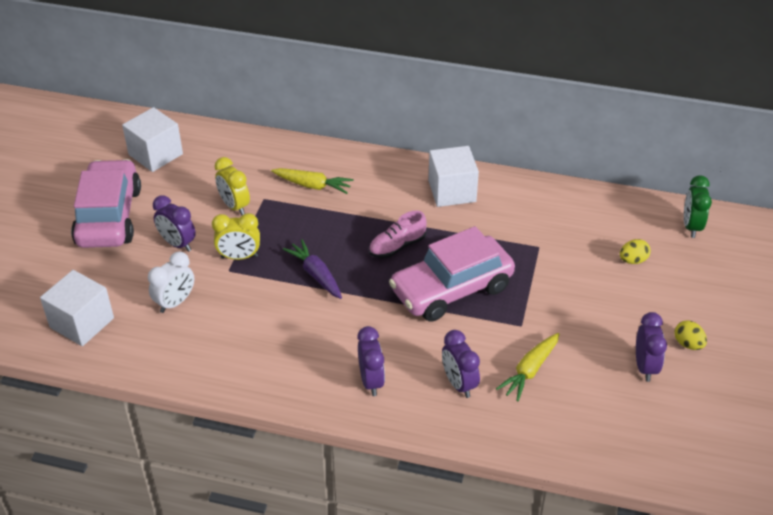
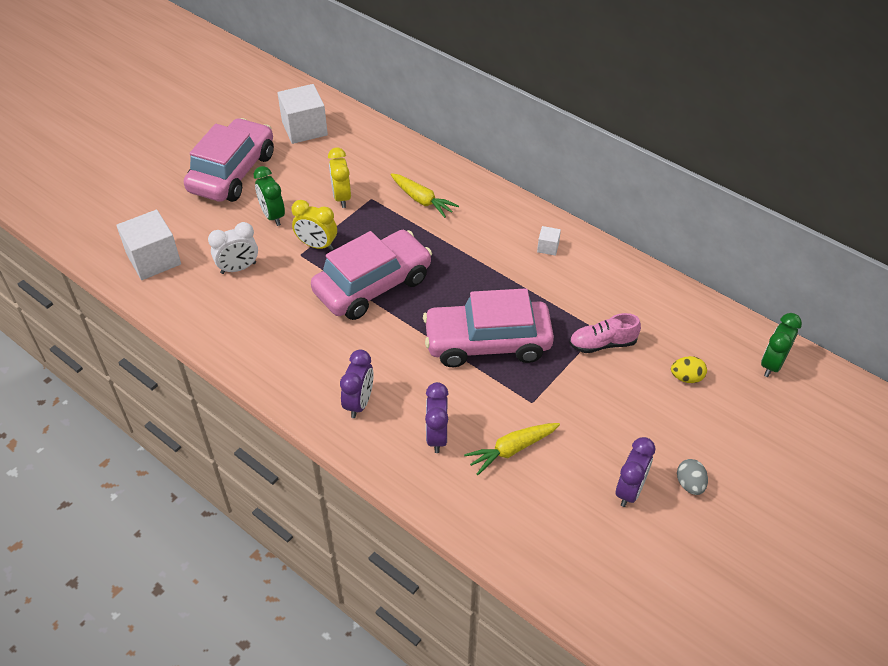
camera: 25 degrees right, 5 degrees up
purple clock [153,195,196,252] -> green clock [253,166,285,226]
purple carrot [283,239,342,299] -> pink car [311,230,432,320]
pink shoe [369,211,426,258] -> pink shoe moved to [569,313,641,353]
white cube [428,146,479,207] -> white cube [537,226,561,256], size x0.46
yellow egg [675,320,707,350] -> grey egg [677,459,708,495]

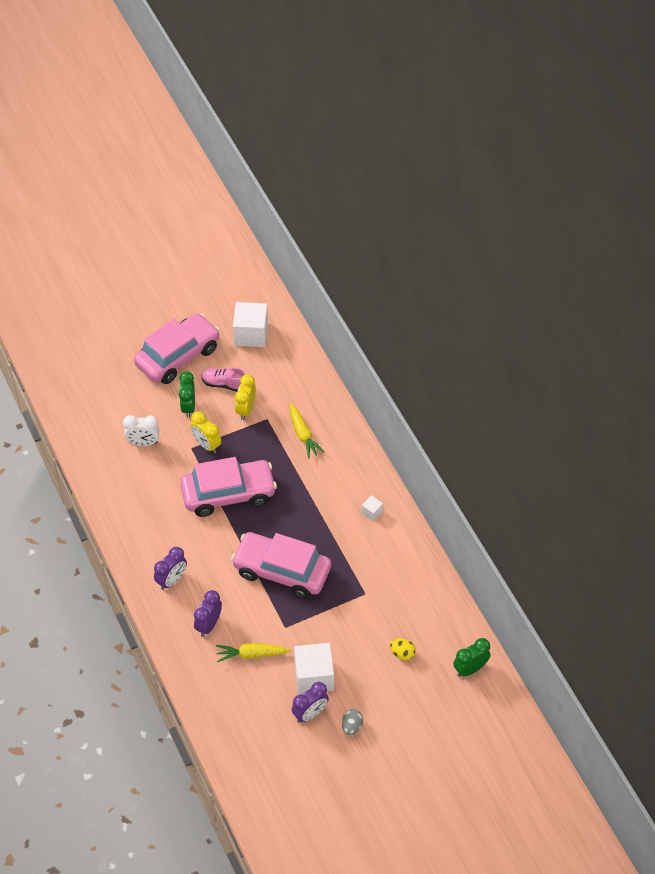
camera: 25 degrees right, 5 degrees up
white cube [116,210,181,280] -> white cube moved to [294,643,334,694]
pink shoe [569,313,641,353] -> pink shoe moved to [201,368,246,392]

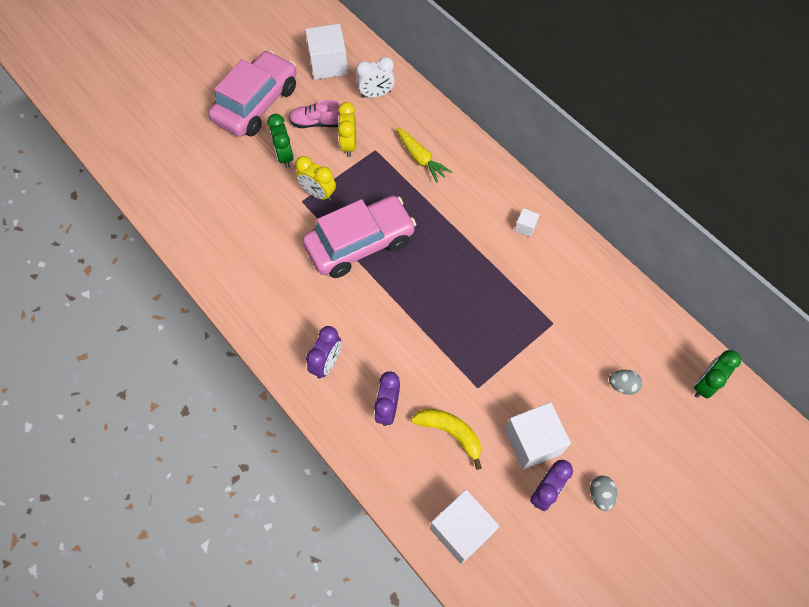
camera: 15 degrees left, 10 degrees up
white clock [123,415,159,446] -> white clock moved to [356,57,395,98]
yellow carrot [216,643,291,662] -> yellow banana [411,409,482,470]
pink car [231,532,331,599] -> none
yellow egg [390,638,416,660] -> grey egg [609,370,642,395]
none -> white cube [430,490,499,564]

